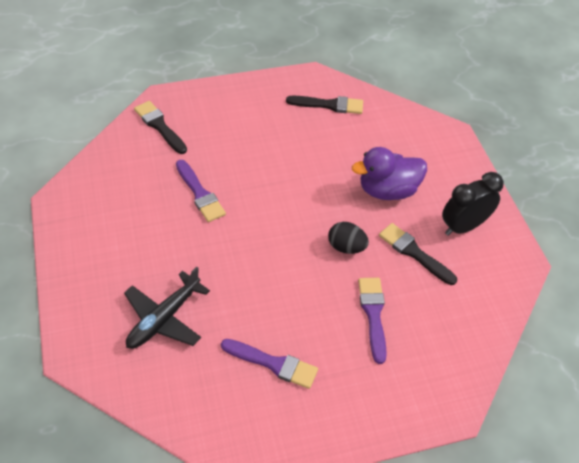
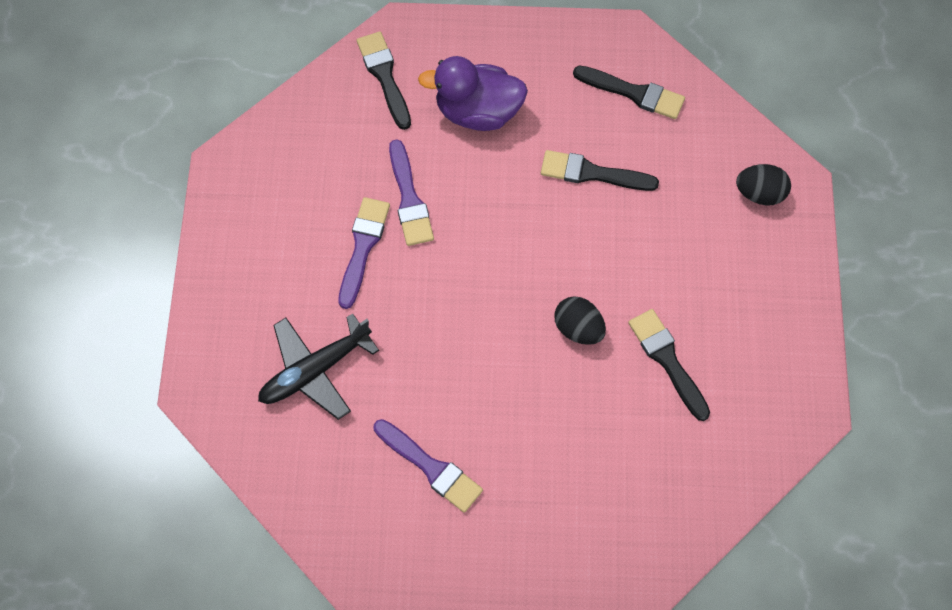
camera: 20 degrees right, 15 degrees up
purple duck [352,147,427,200] -> purple duck moved to [418,56,528,131]
purple brush [358,278,387,364] -> purple brush moved to [338,197,390,309]
black clock [442,172,504,236] -> none
none -> black brush [541,150,659,191]
none -> black egg [736,164,791,206]

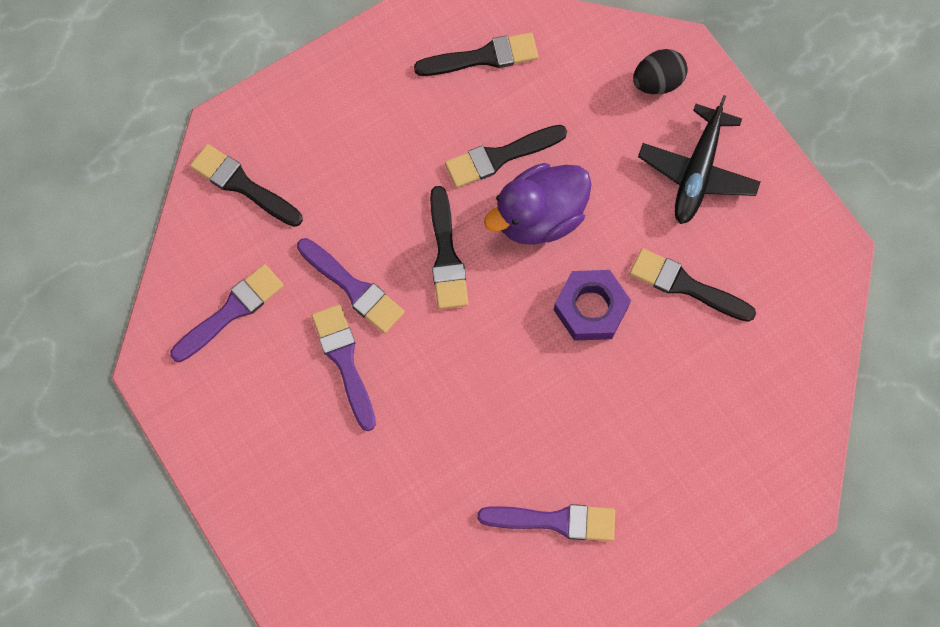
camera: 35 degrees left, 5 degrees up
black plane [258,313,379,420] -> black plane moved to [638,95,760,224]
purple duck [418,56,528,131] -> purple duck moved to [484,163,592,245]
black egg [554,296,606,345] -> purple nut [554,270,631,341]
none -> purple brush [170,264,284,362]
none -> black brush [430,186,469,309]

